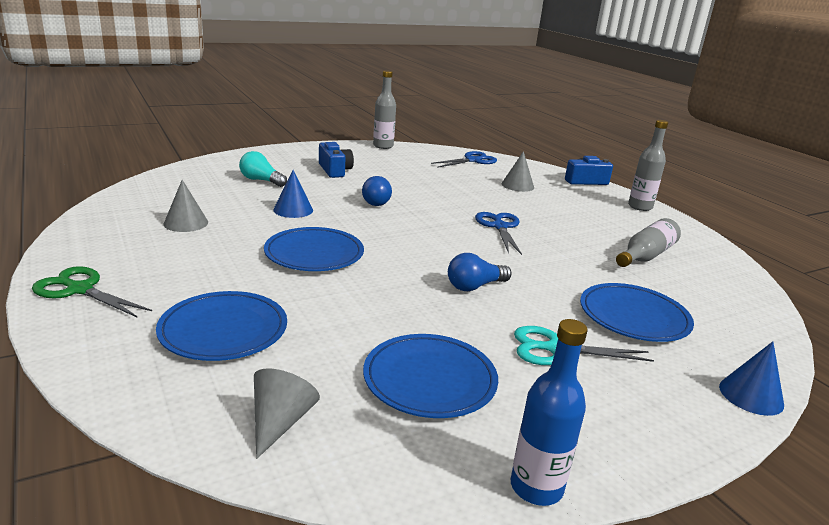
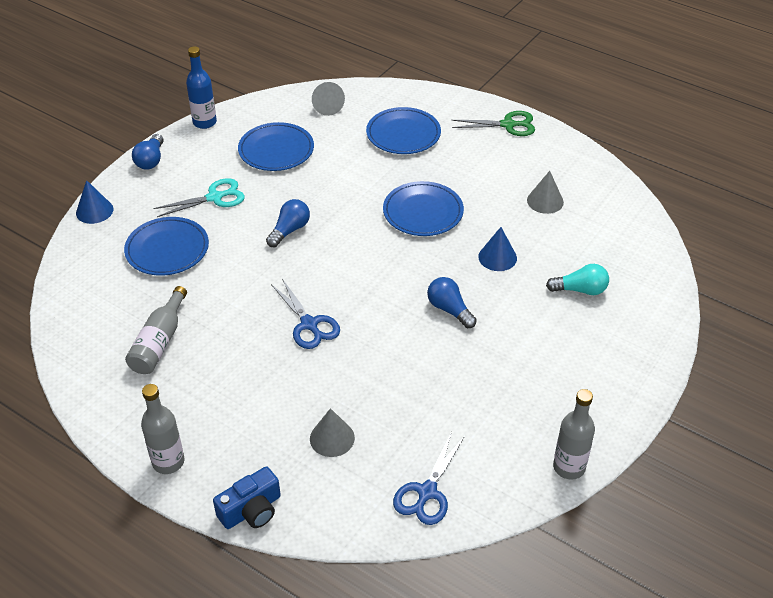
camera: 155 degrees right, 20 degrees up
blue camera [319,142,354,178] -> none
none -> blue light bulb [132,134,163,170]

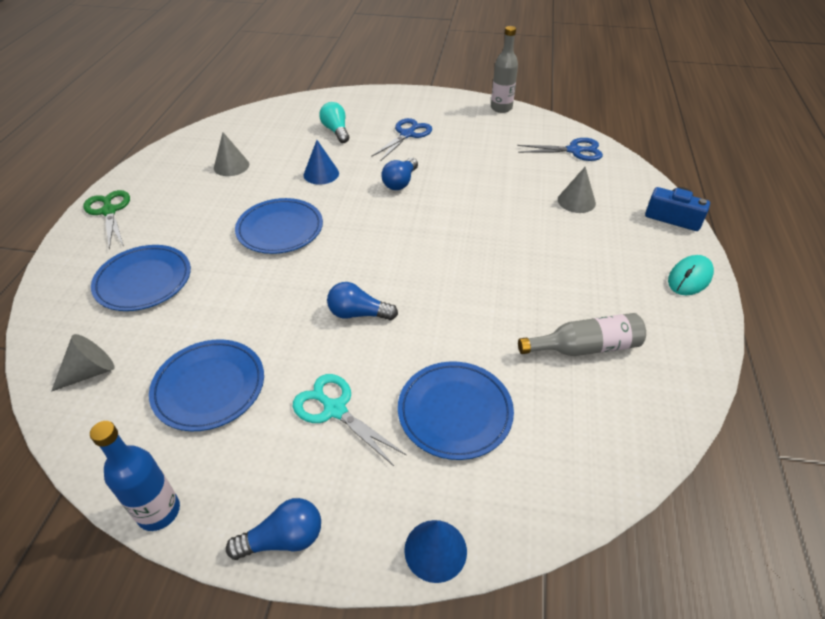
camera: 115 degrees left, 0 degrees up
grey bottle [141,384,184,474] -> turquoise mouse [668,255,714,296]
blue scissors [271,279,340,349] -> blue scissors moved to [371,118,432,160]

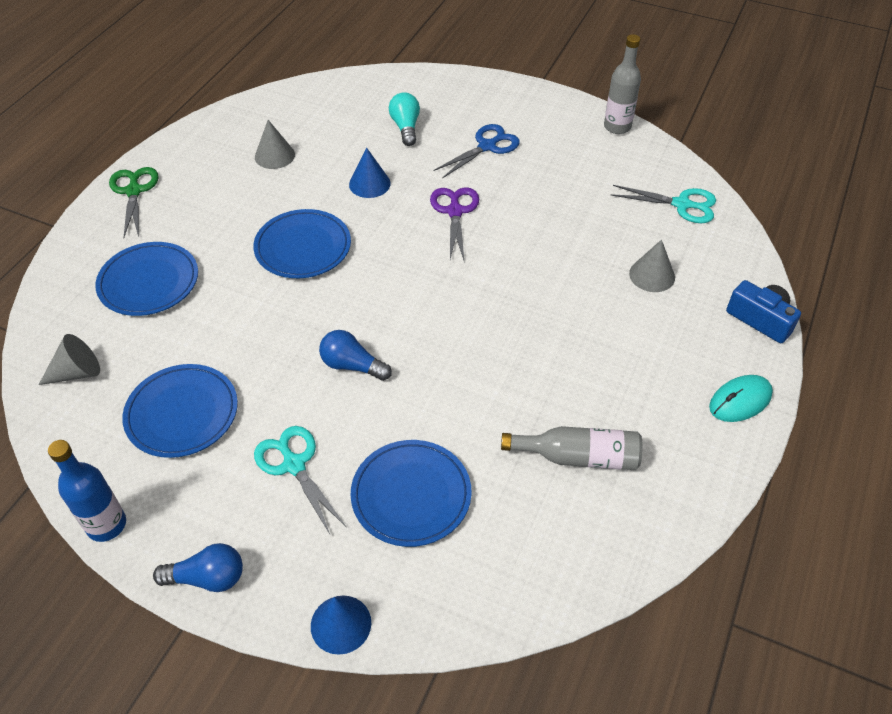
camera: 15 degrees right, 5 degrees up
blue light bulb [381,158,418,190] -> purple scissors [430,187,479,260]
blue scissors [517,138,603,161] -> turquoise scissors [611,185,716,223]

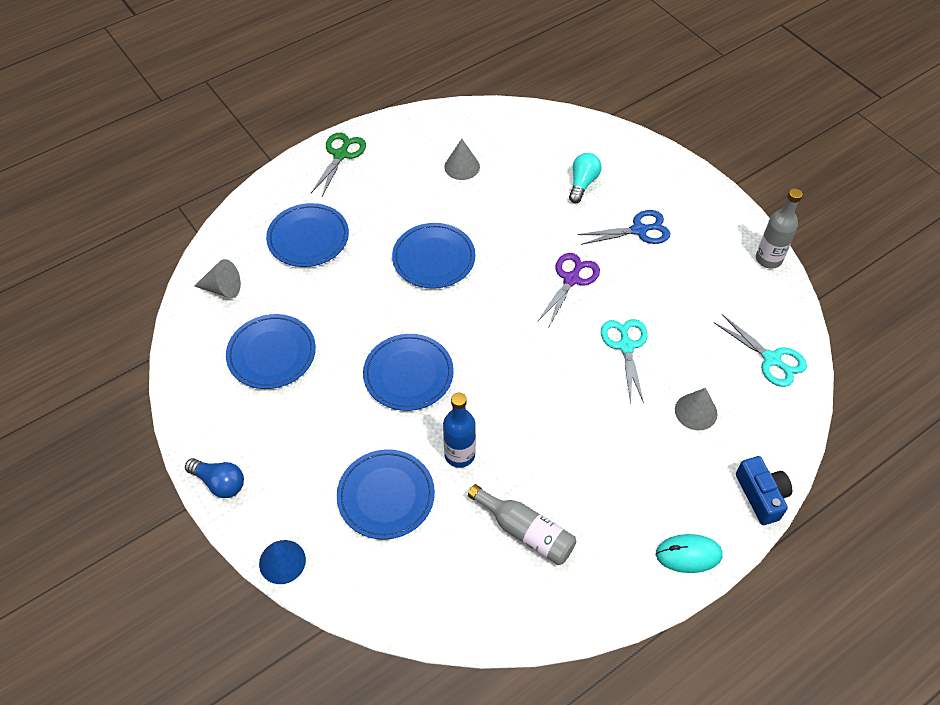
camera: 30 degrees right, 5 degrees up
blue bottle [48,440,126,542] -> blue bottle moved to [443,393,476,468]
turquoise scissors [254,426,346,534] -> turquoise scissors moved to [601,319,648,403]
blue light bulb [319,330,392,381] -> blue plate [363,334,454,411]
blue cone [349,148,391,198] -> none

